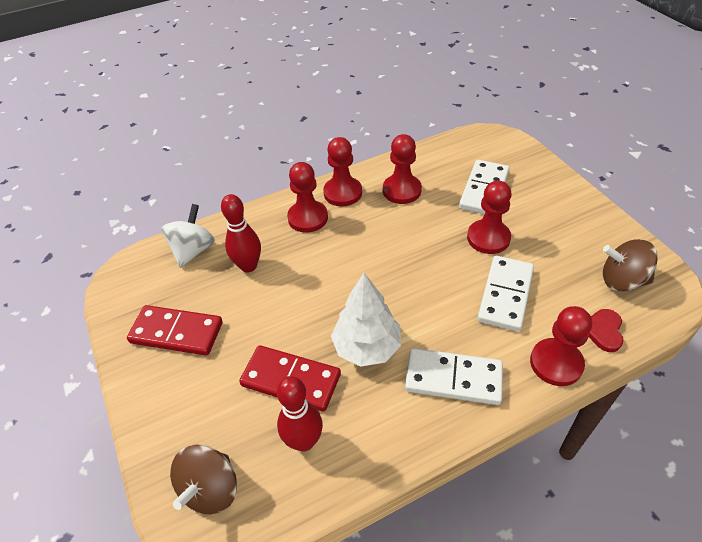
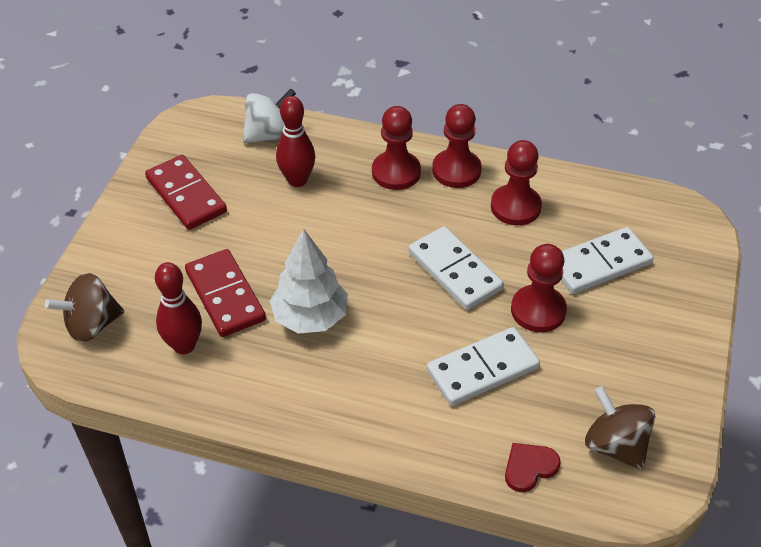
camera: 40 degrees right, 0 degrees up
white domino [405,348,503,405] -> white domino moved to [409,226,504,310]
red pawn [530,306,592,386] -> none

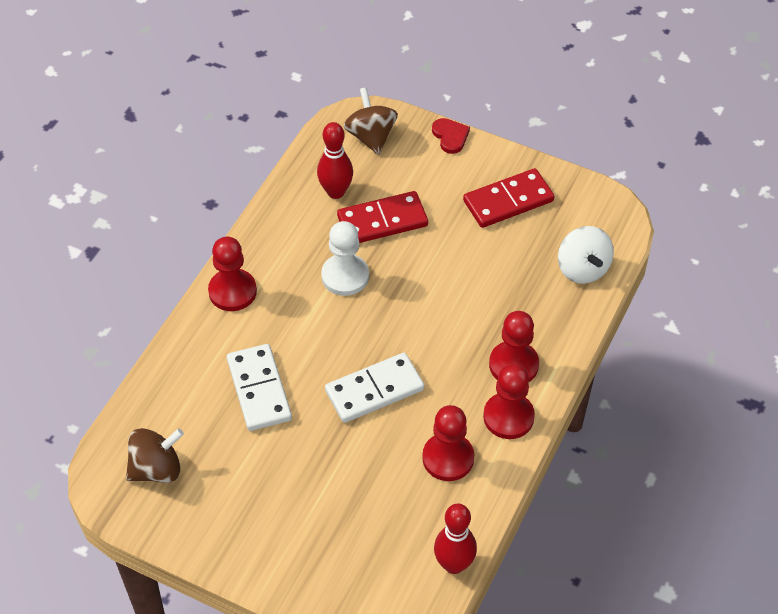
camera: 100 degrees right, 5 degrees up
white tree [270,228,348,334] -> white pawn [321,221,369,296]
red bowling pin [276,96,316,187] -> red bowling pin moved to [434,503,477,574]
red heart [505,443,561,492] -> red heart moved to [432,118,470,154]
red pawn [511,244,567,332] -> red pawn moved to [208,237,257,311]
white domino [561,227,654,294] -> none

